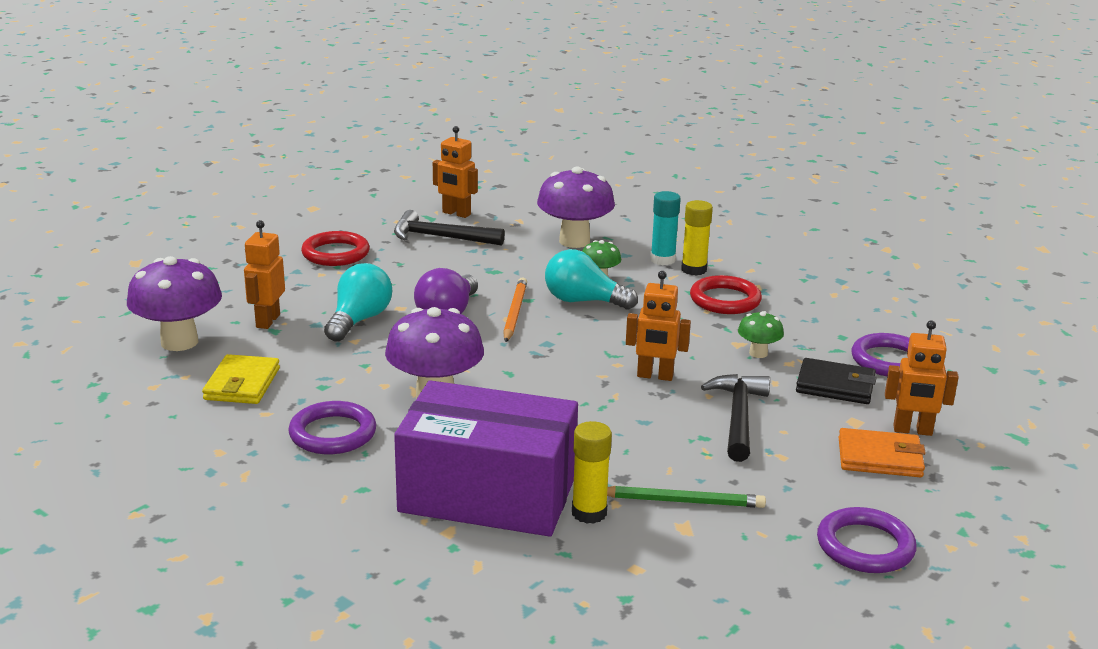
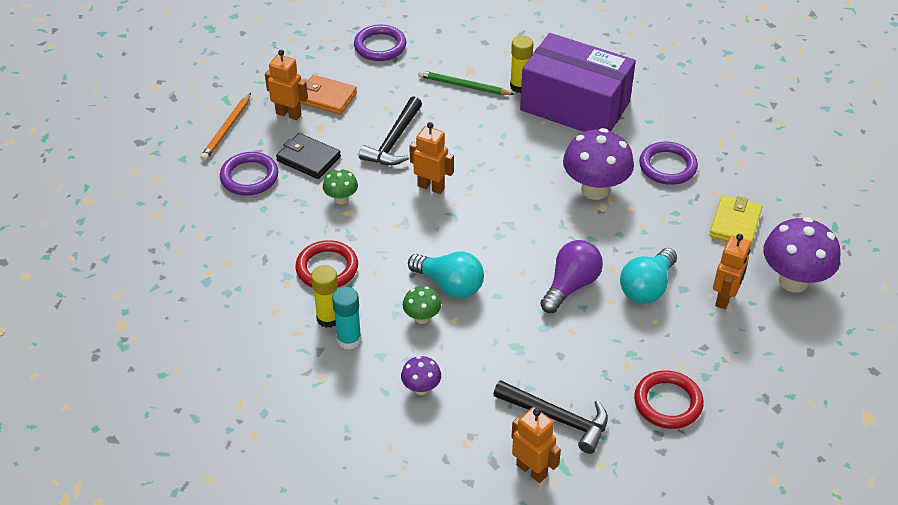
camera: 165 degrees left, 20 degrees up
orange pencil [503,277,527,342] -> orange pencil moved to [200,93,251,161]
purple mushroom [537,167,615,248] -> purple mushroom [401,356,441,395], size x0.50

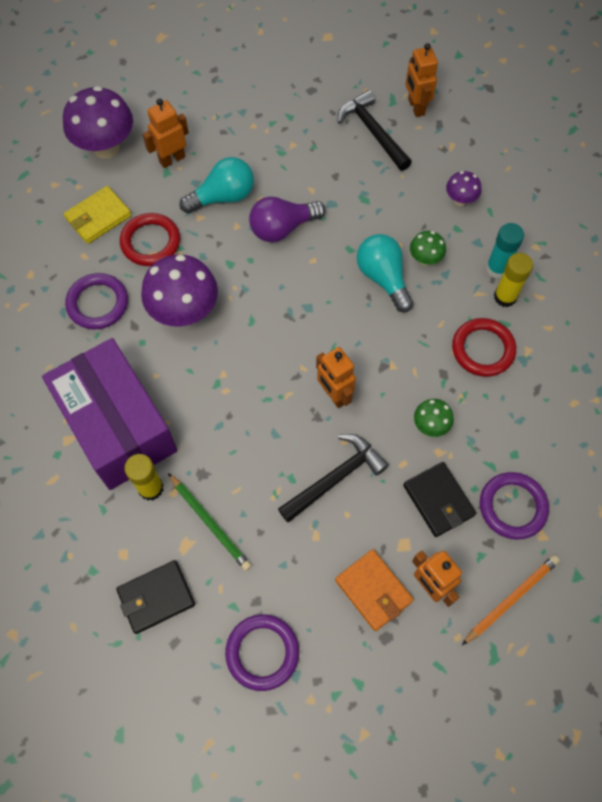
camera: 150 degrees left, 20 degrees up
red ring [634,370,704,429] -> red ring moved to [120,213,180,266]
none -> black wallet [116,560,195,634]

